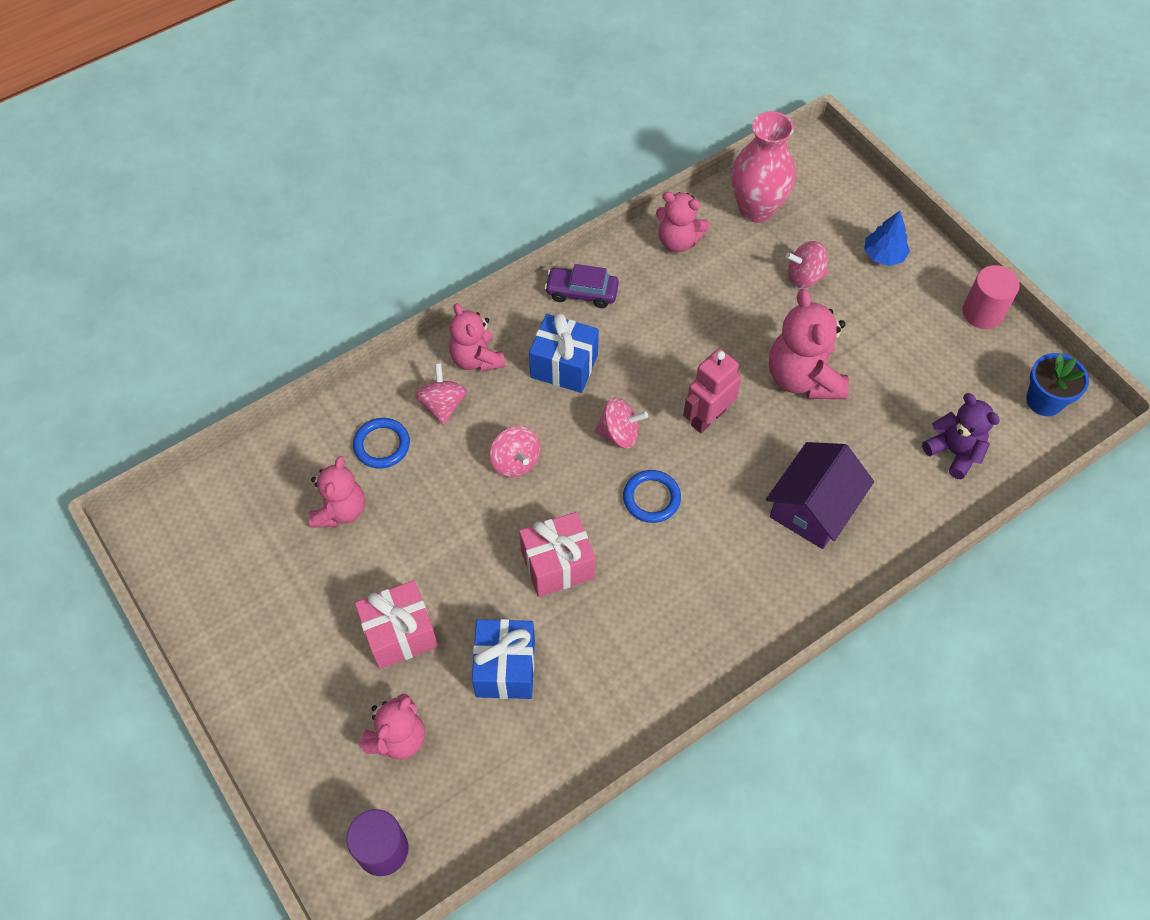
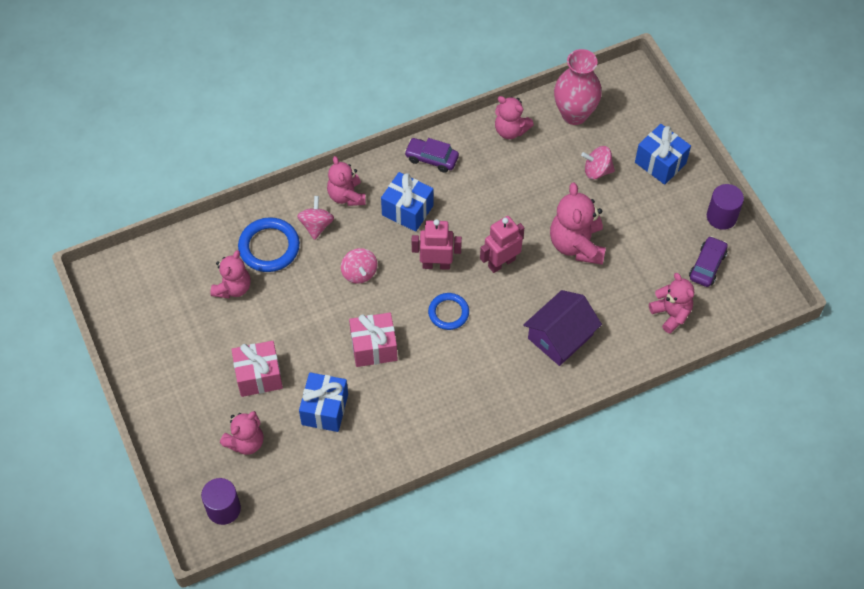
camera: 10 degrees right, 0 degrees up
blue ring [353,418,410,469] -> blue ring [238,217,300,272], size x1.53
pink spinning top [595,397,648,449] -> pink robot [412,219,462,270]
blue tree [864,211,910,266] -> blue gift [635,124,691,185]
purple teddy bear [922,393,1000,479] -> pink teddy bear [649,273,694,334]
pink cylinder [962,265,1020,329] -> purple cylinder [707,184,744,230]
blue flower pot [1026,353,1089,416] -> none
none -> purple car [689,236,728,287]

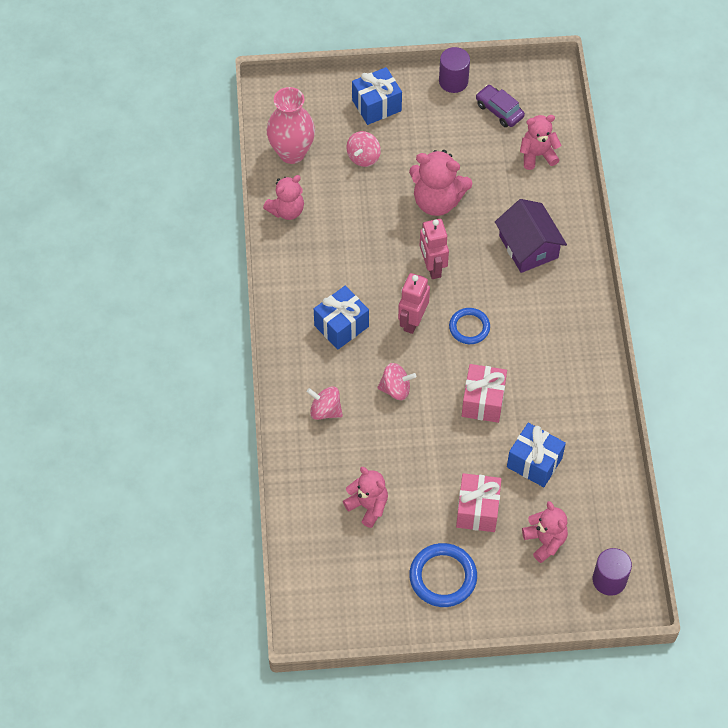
camera: 70 degrees left, 0 degrees up
blue ring [238,217,300,272] -> blue ring moved to [409,543,477,607]
pink teddy bear [327,156,366,206] -> none
purple car [404,138,459,173] -> none

